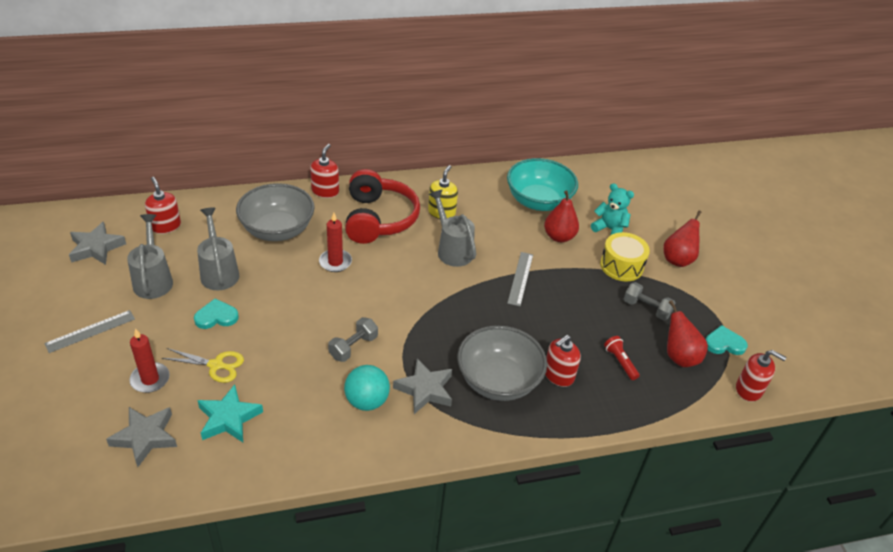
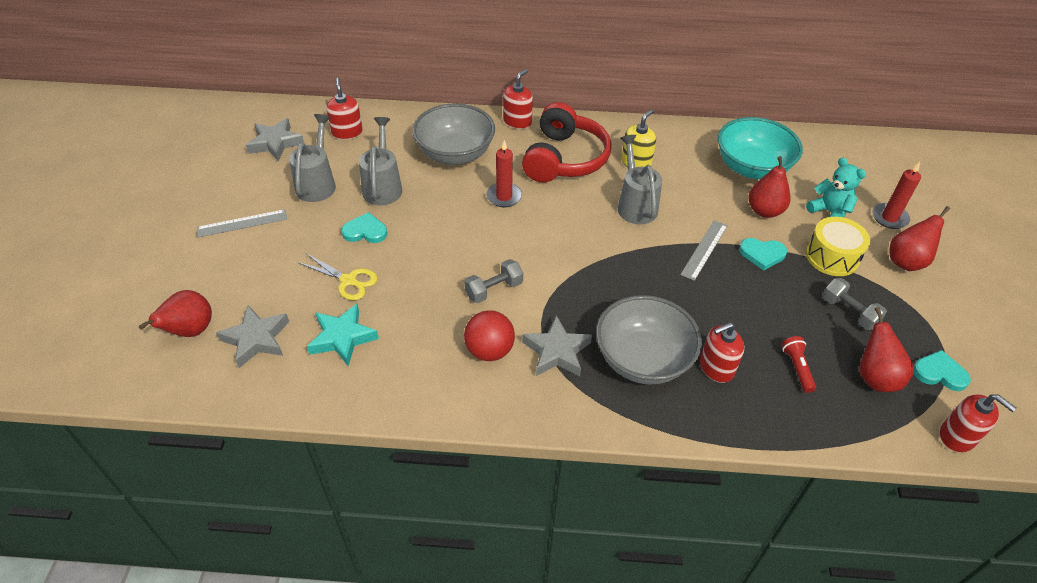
camera: 20 degrees right, 5 degrees up
red candle [129,328,170,393] -> red candle moved to [872,162,921,229]
turquoise ball [344,365,390,411] -> red ball [464,310,515,361]
none -> red pear [139,290,212,337]
none -> turquoise heart [739,238,787,271]

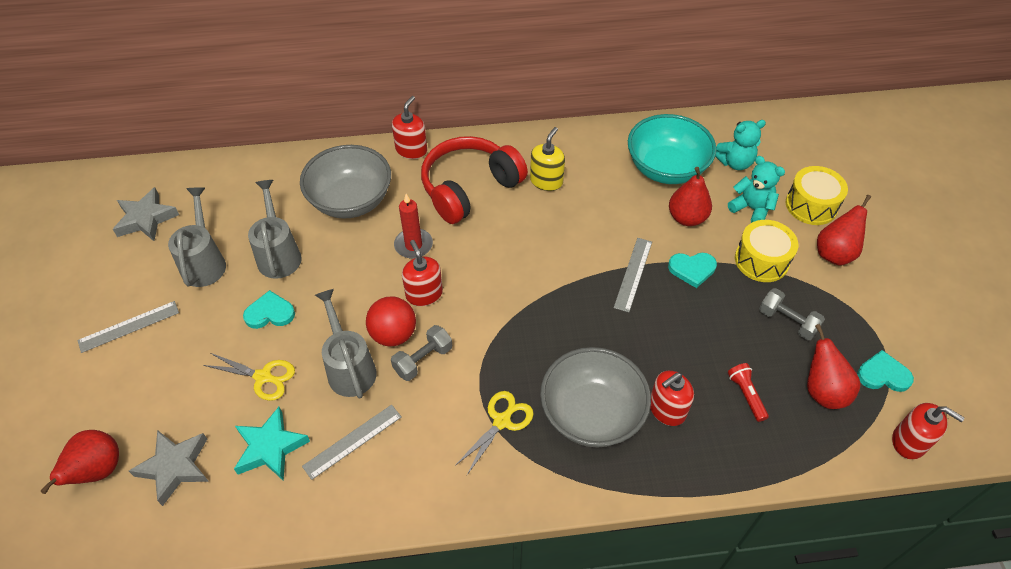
camera: 10 degrees left, 5 degrees up
red soap dispenser [326,78,363,140] -> red soap dispenser moved to [402,240,443,306]
red ball [464,310,515,361] -> red ball moved to [366,296,416,346]
red headphones [522,102,612,183] -> red headphones turned 135 degrees counterclockwise [421,136,528,224]
grey star [522,315,592,376] -> yellow scissors [455,391,534,475]
grey watering can [618,135,662,224] -> grey watering can moved to [315,289,377,398]
red candle [872,162,921,229] -> yellow drum [786,166,848,225]
none -> grey ruler [302,405,402,480]
none -> turquoise teddy bear [715,120,766,170]

